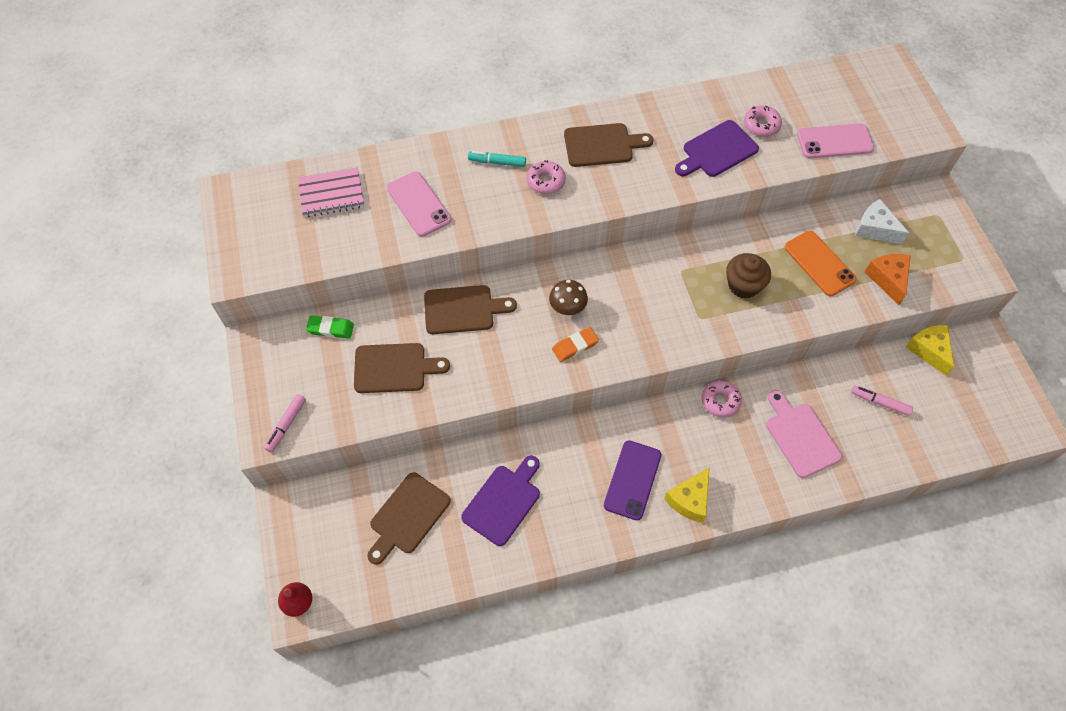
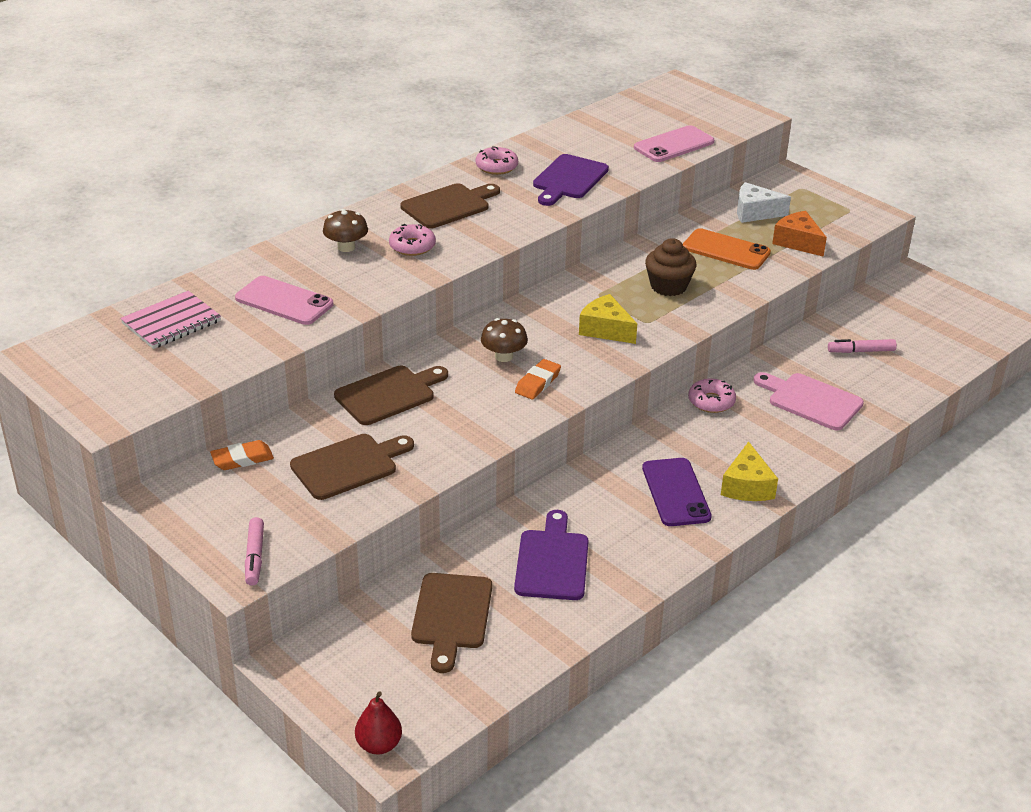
camera: 30 degrees left, 25 degrees down
green eraser [306,316,354,339] -> orange eraser [210,440,274,470]
turquoise marker [468,151,526,167] -> brown mushroom [323,209,368,252]
pink donut [744,105,782,137] -> pink donut moved to [476,146,518,175]
yellow cheese [906,325,954,376] -> yellow cheese moved to [579,294,637,344]

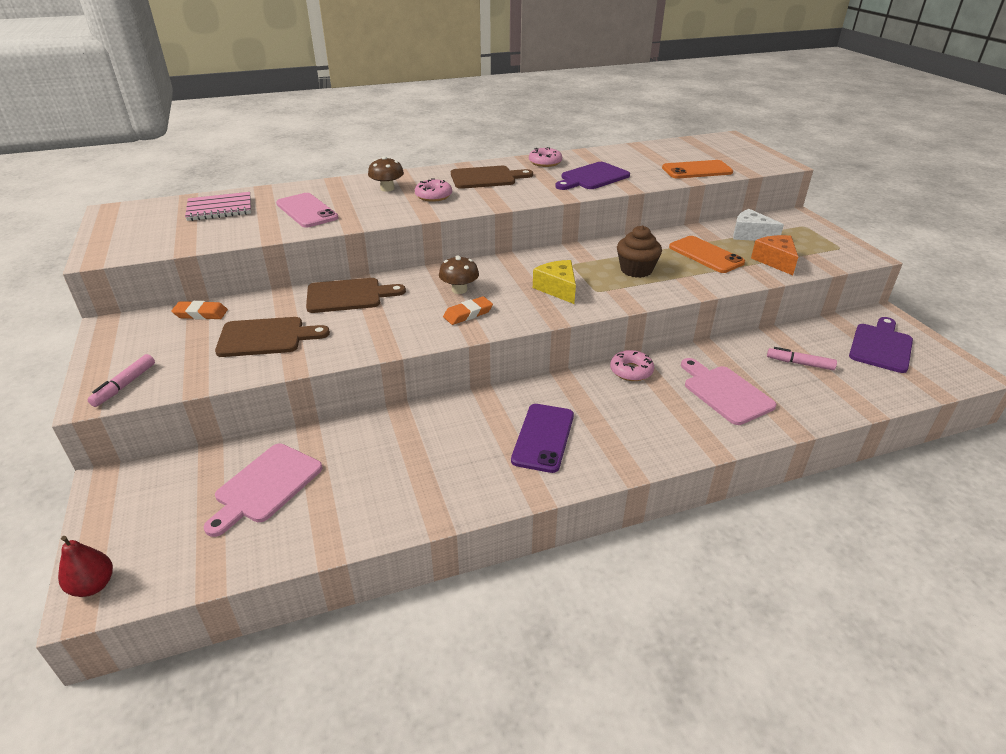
camera: 25 degrees right, 0 degrees up
brown cutting board [411,573,492,673] -> pink cutting board [204,444,323,537]
purple cutting board [514,510,589,600] -> purple cutting board moved to [849,317,913,373]
pink phone [634,125,714,162] -> orange phone [662,160,733,179]
yellow cheese [721,442,778,501] -> none

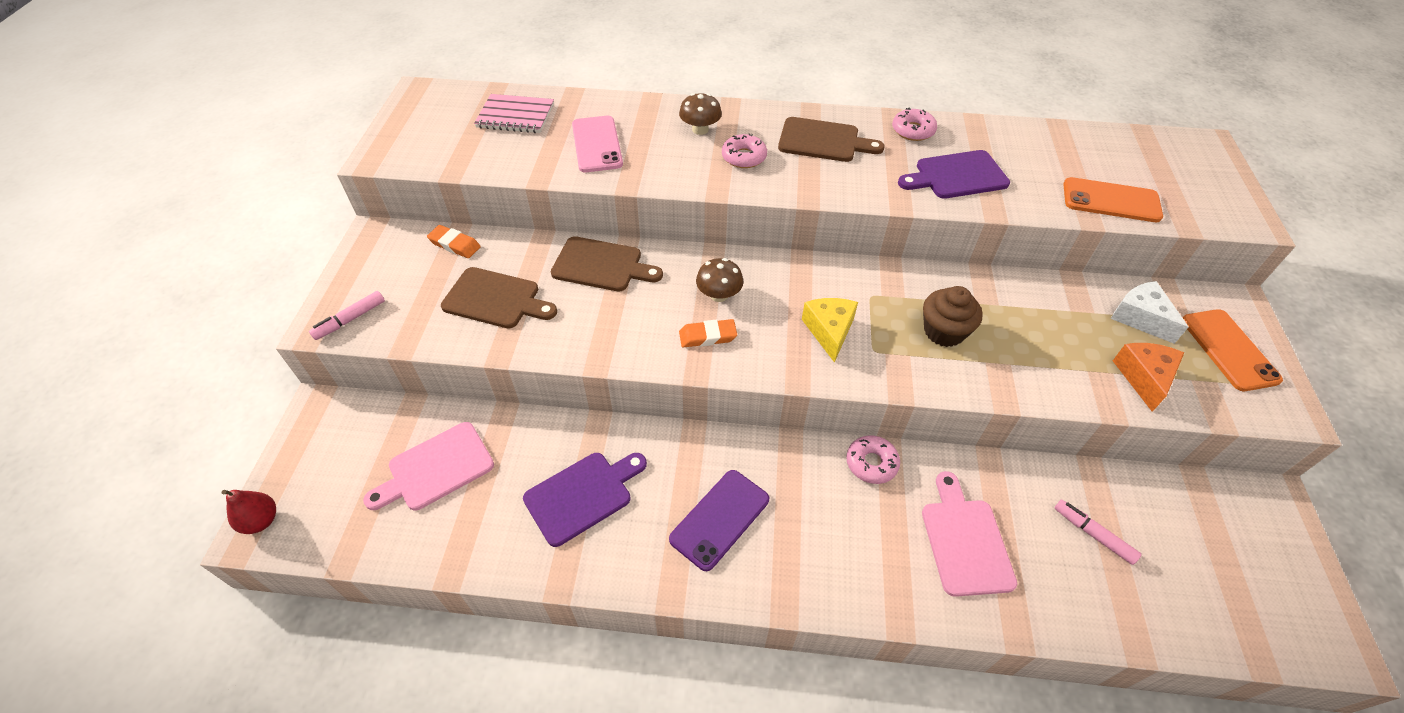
camera: 25 degrees right, 15 degrees up
orange phone [669,236,745,273] -> orange phone moved to [1183,309,1283,391]
purple cutting board [849,317,913,373] -> purple cutting board moved to [523,453,647,547]

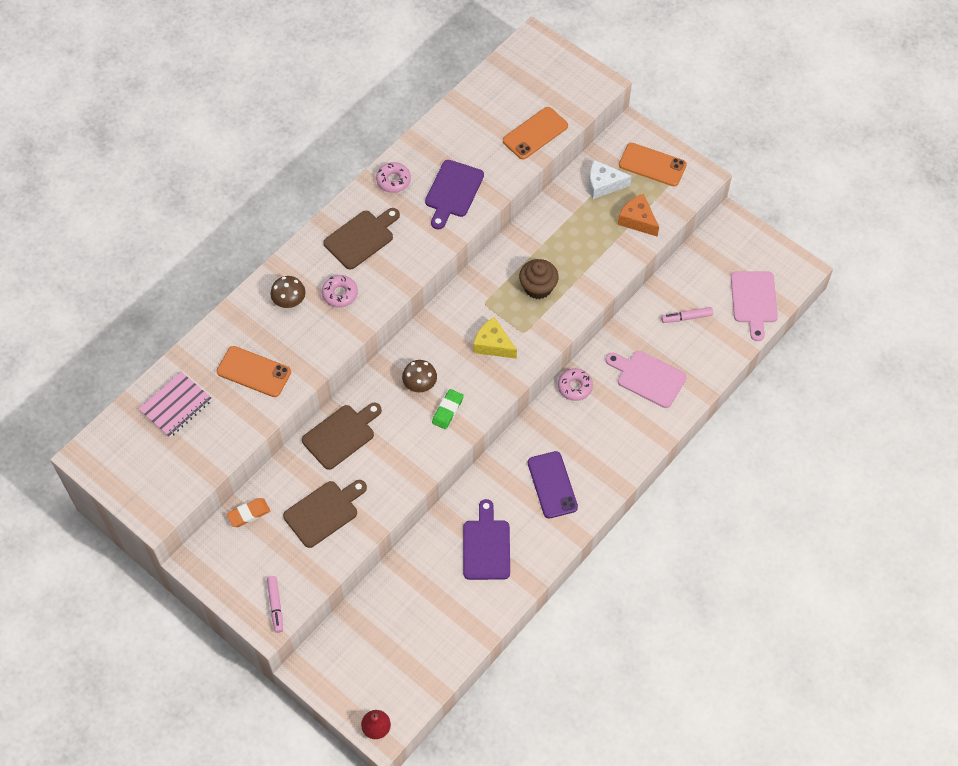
camera: 55 degrees left, 10 degrees up
pink cutting board [363,422,494,511] -> pink cutting board moved to [731,272,778,341]
pink phone [572,116,623,172] -> orange phone [217,346,291,397]
orange eraser [679,319,737,347] -> green eraser [432,389,464,429]

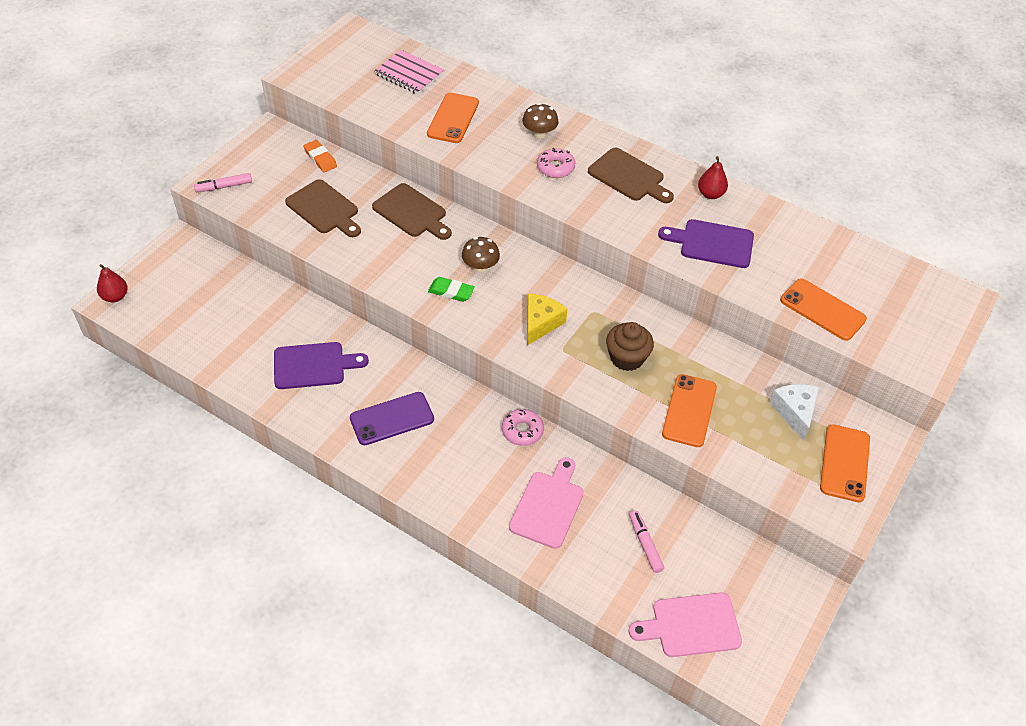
camera: 80 degrees right, 10 degrees down
pink donut [376,162,411,193] -> red pear [698,156,728,199]
orange cheese [618,194,659,237] -> none
none -> orange phone [662,374,717,447]

